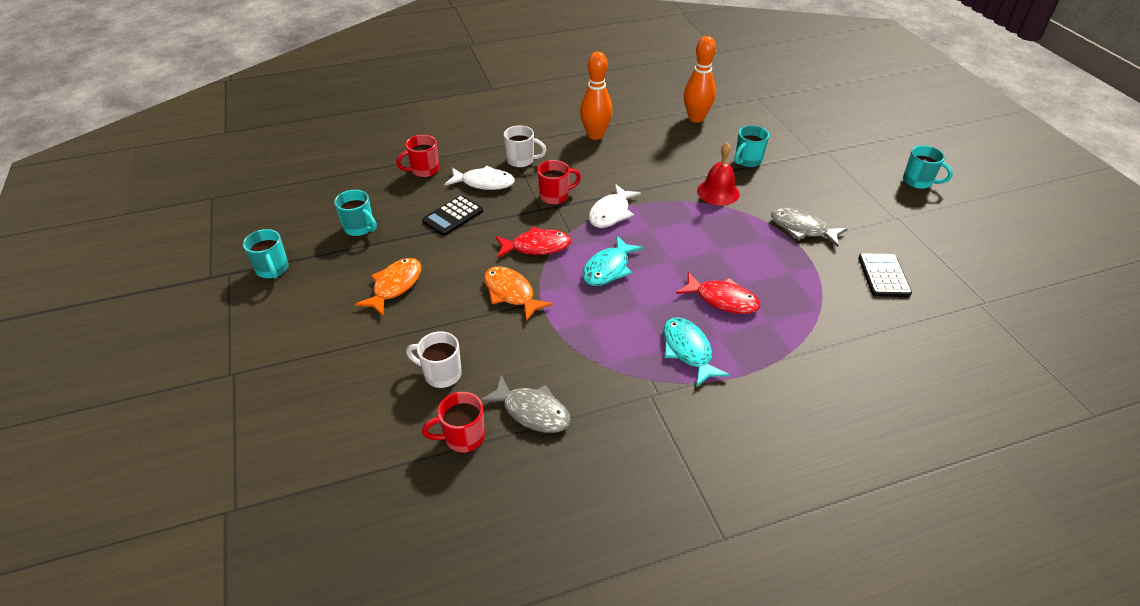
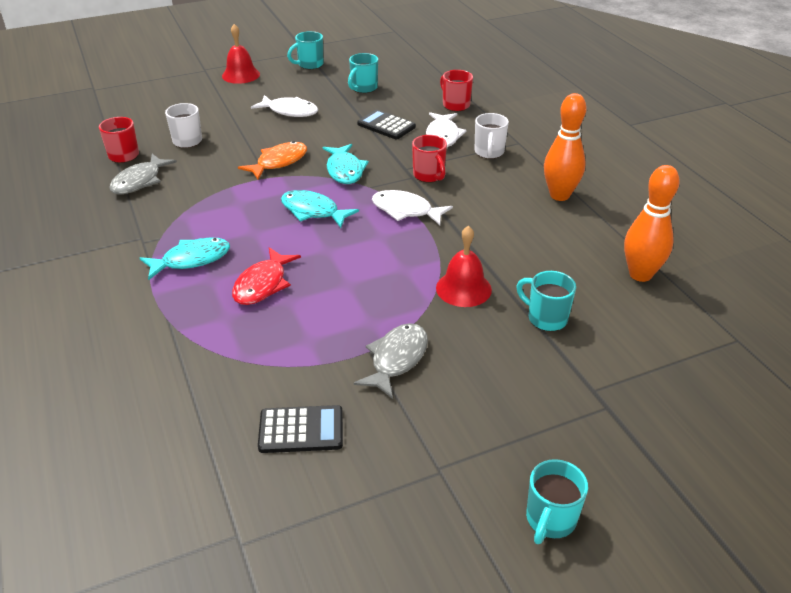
camera: 85 degrees right, 5 degrees down
orange fish [355,258,421,316] -> white fish [251,95,318,117]
red fish [495,227,571,258] -> turquoise fish [323,144,369,184]
none -> red bell [222,24,260,84]

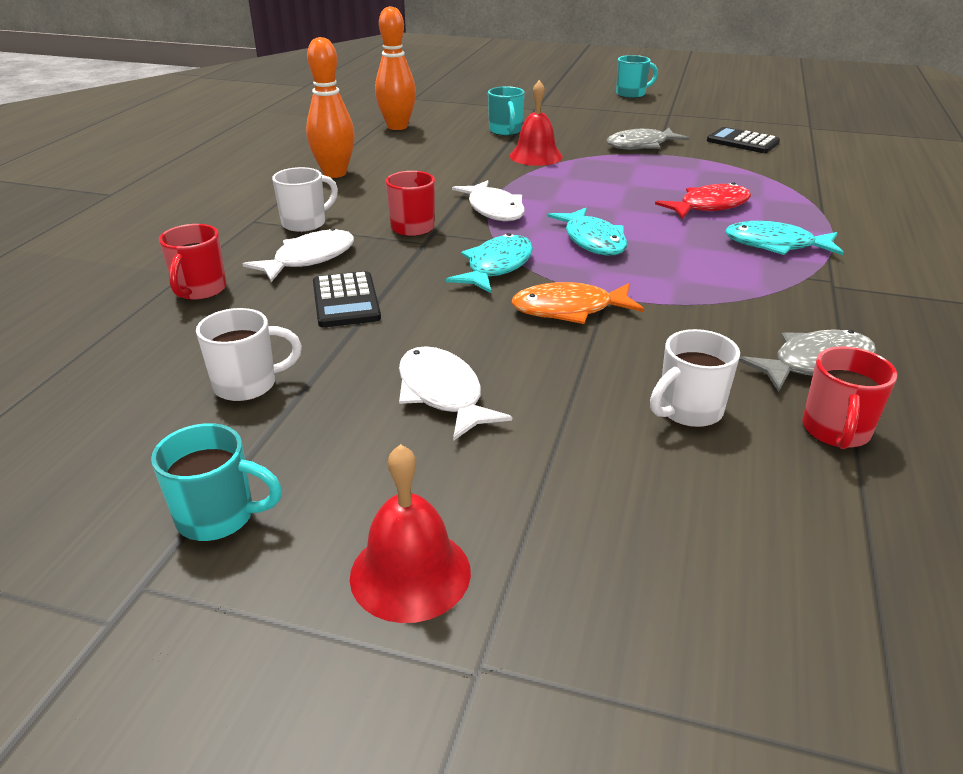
camera: 140 degrees left, 5 degrees down
turquoise mug [348,53,378,93] -> white mug [196,308,302,402]

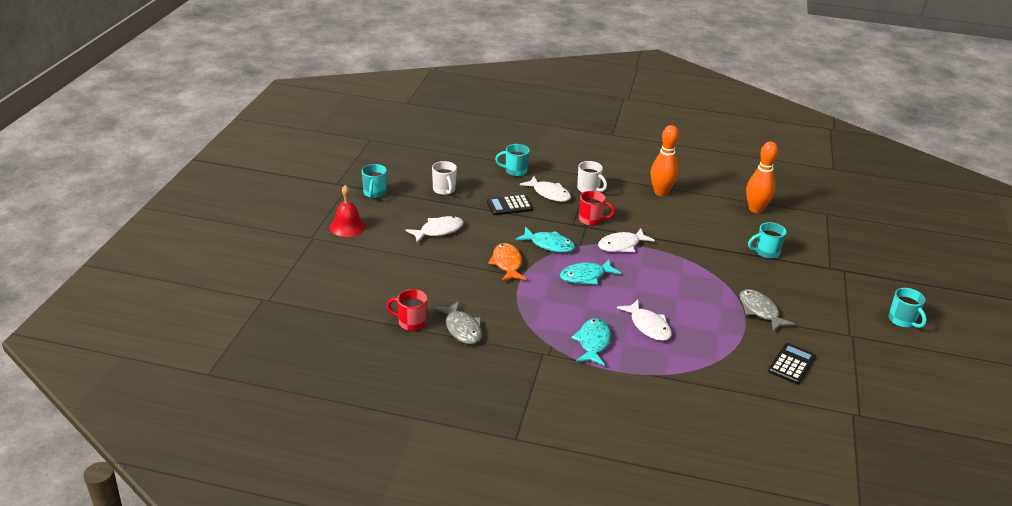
camera: 85 degrees right, 0 degrees up
red mug [159,224,226,300] -> turquoise mug [495,144,530,177]
red bell [510,80,563,166] -> none
white mug [650,329,740,428] -> none
red fish [655,182,751,219] -> white fish [617,300,672,341]

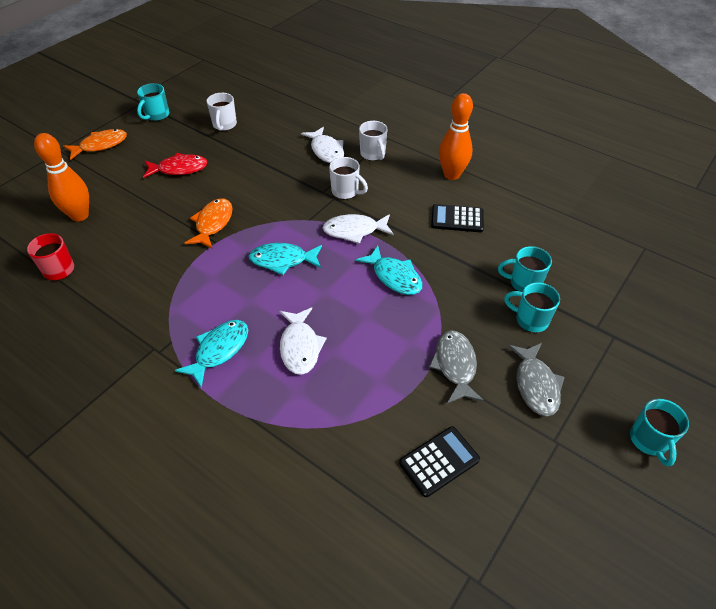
camera: 25 degrees right, 15 degrees up
red bell [330,185,366,237] -> orange fish [63,129,127,160]
white fish [406,216,464,243] -> red fish [143,153,208,178]
grey fish [435,301,482,344] -> grey fish moved to [508,343,564,417]
black calculator [487,195,533,215] -> black calculator moved to [431,204,484,232]
turquoise mug [495,144,530,177] -> turquoise mug moved to [504,282,560,332]
turquoise fish [515,227,575,253] -> turquoise fish moved to [356,246,423,295]
red mug [579,191,615,226] -> white mug [329,157,368,199]
orange bowling pin [746,141,778,213] -> orange bowling pin moved to [34,133,89,221]

